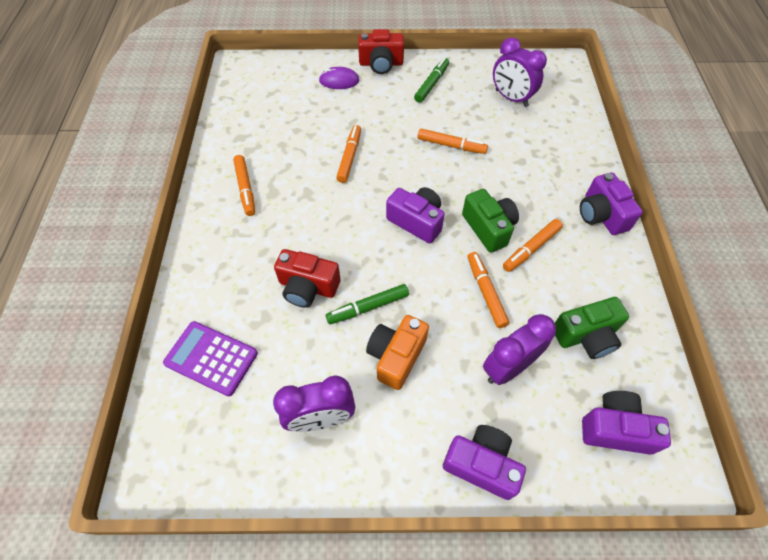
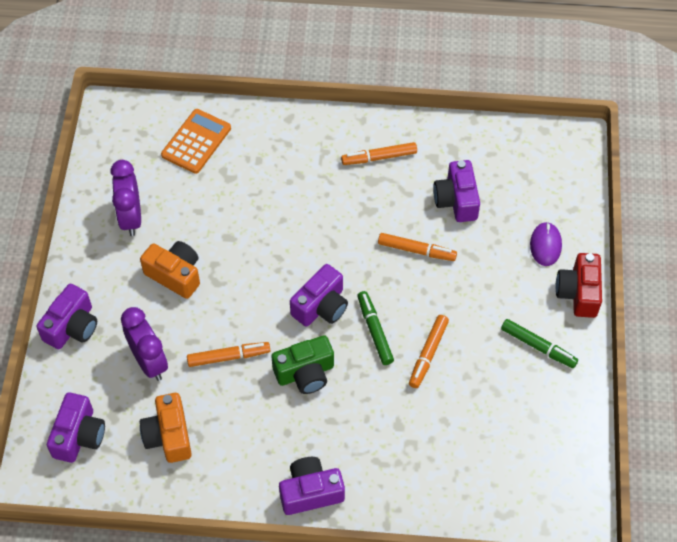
camera: 95 degrees right, 0 degrees up
purple calculator [163,321,258,397] -> orange calculator [161,109,231,174]
red camera [274,249,341,308] -> none
green marker [326,284,409,324] -> green marker moved to [357,291,394,365]
purple clock [493,37,547,107] -> none
orange marker [503,219,563,272] -> none
green camera [555,297,629,359] -> orange camera [140,393,192,463]
none -> purple camera [433,160,480,222]

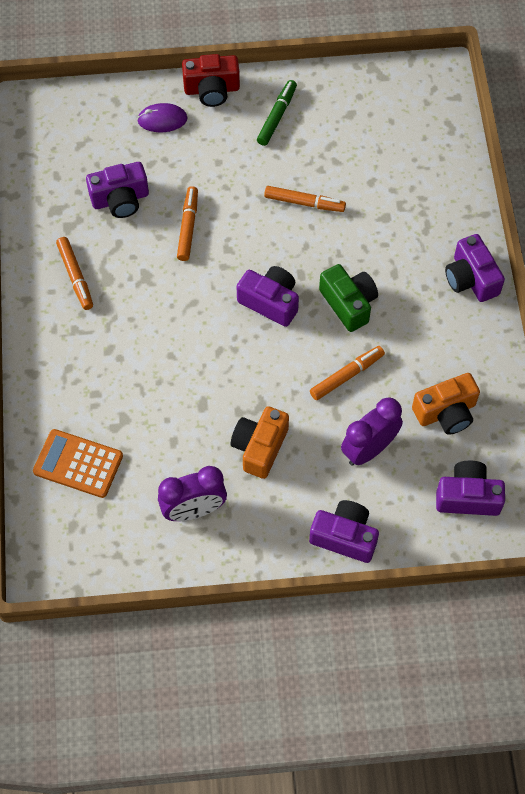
camera: 100 degrees left, 5 degrees up
orange marker [187,342,270,367] -> orange marker turned 75 degrees clockwise [310,346,385,400]
green marker [357,291,394,365] -> none

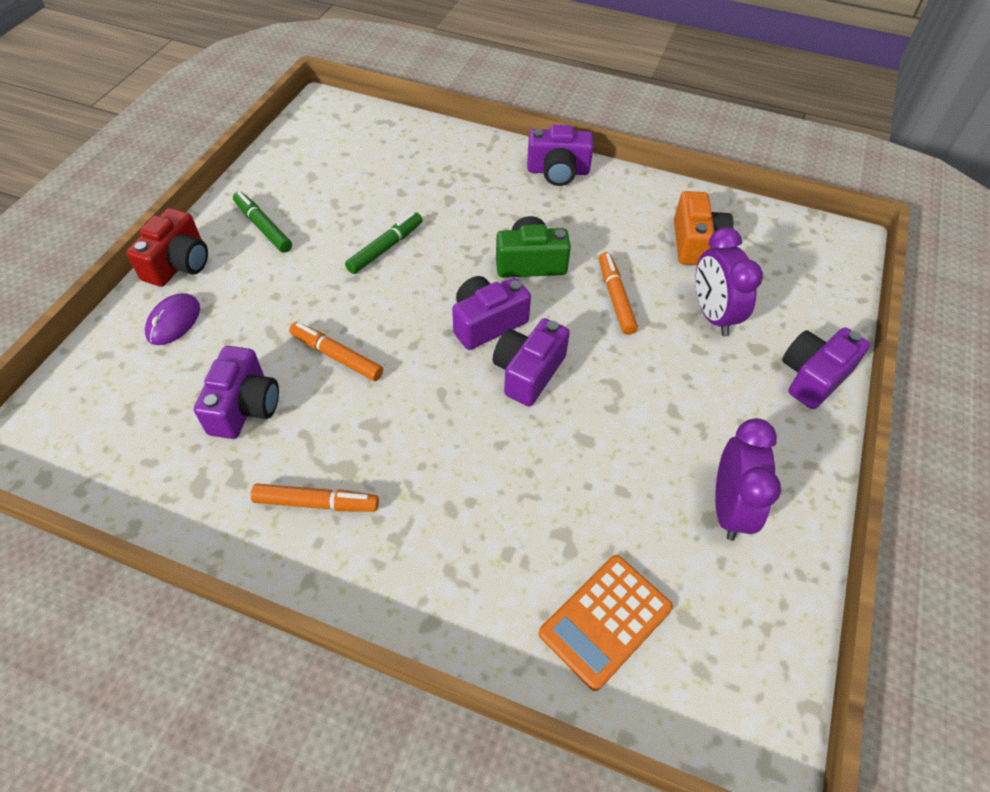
camera: 65 degrees left, 10 degrees down
orange camera [231,406,289,479] -> none
orange marker [264,186,346,212] -> green marker [345,212,423,274]
purple camera [436,461,505,516] -> purple camera moved to [493,318,570,406]

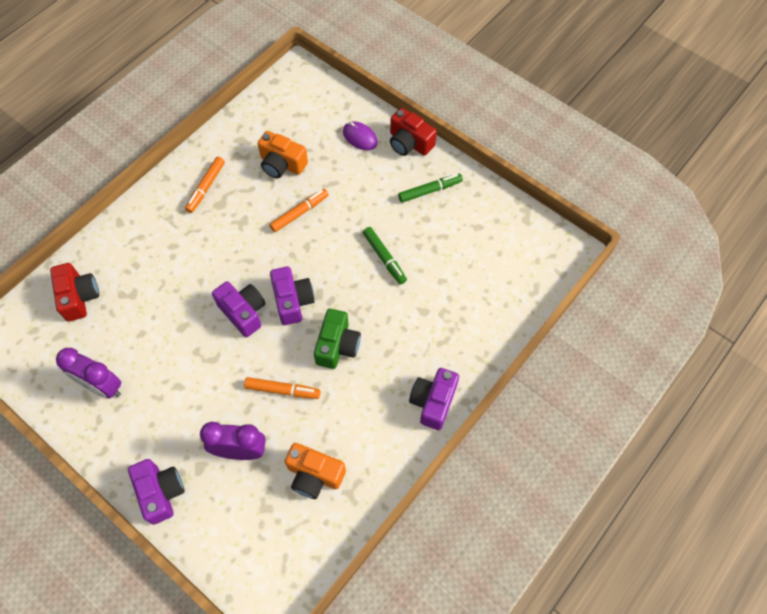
camera: 110 degrees right, 10 degrees up
purple camera [194,346,279,439] -> orange camera [258,131,308,178]
orange calculator [539,555,673,691] -> red camera [50,263,99,322]

